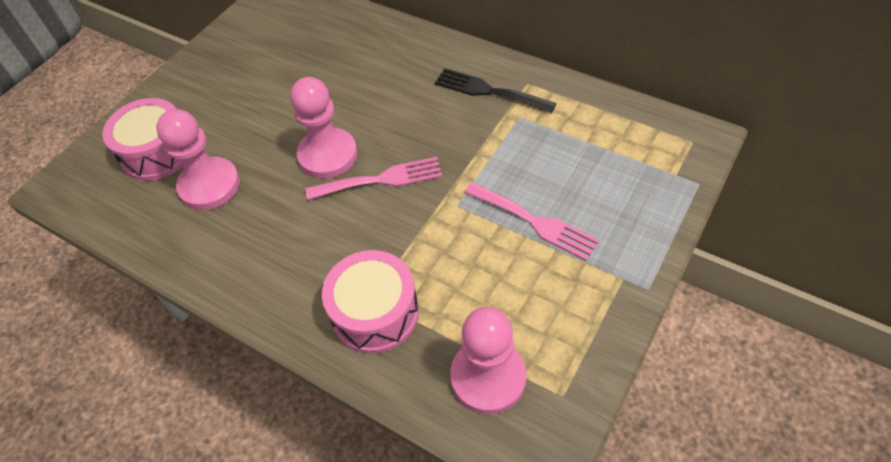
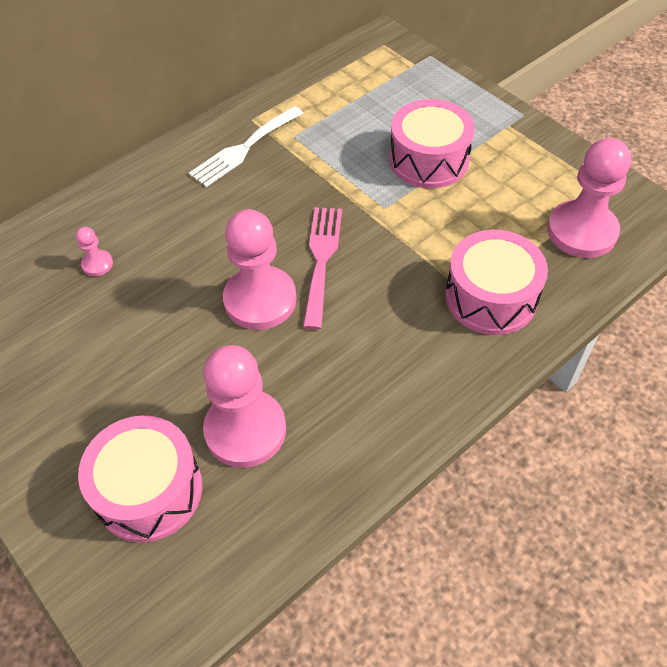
camera: 75 degrees left, 0 degrees up
black fork [435,68,557,113] -> white fork [189,106,303,187]
pink fork [464,182,600,261] -> pink drum [389,99,475,189]
none -> pink pawn [76,227,113,276]

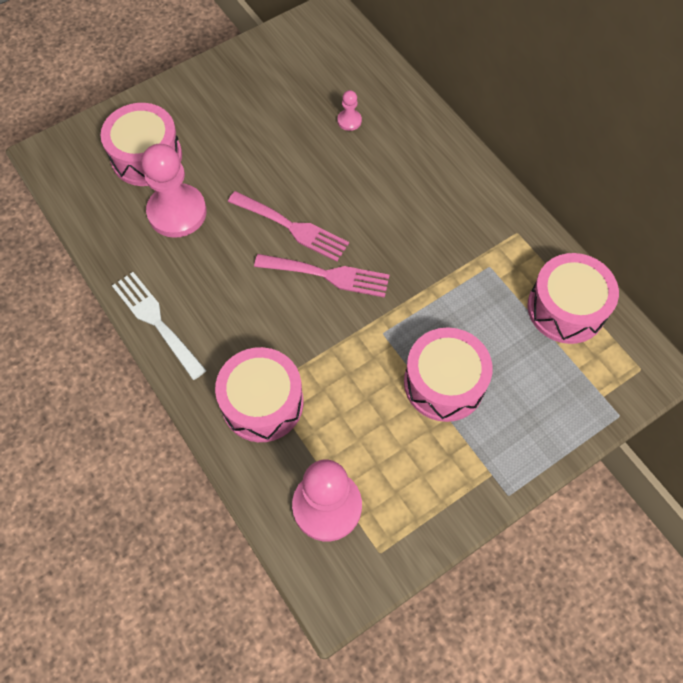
camera: 95 degrees right, 10 degrees up
white fork [189,106,303,187] -> white fork moved to [112,272,207,380]
pink pawn [223,209,297,330] -> pink fork [228,191,349,262]
none -> pink drum [527,253,619,344]

